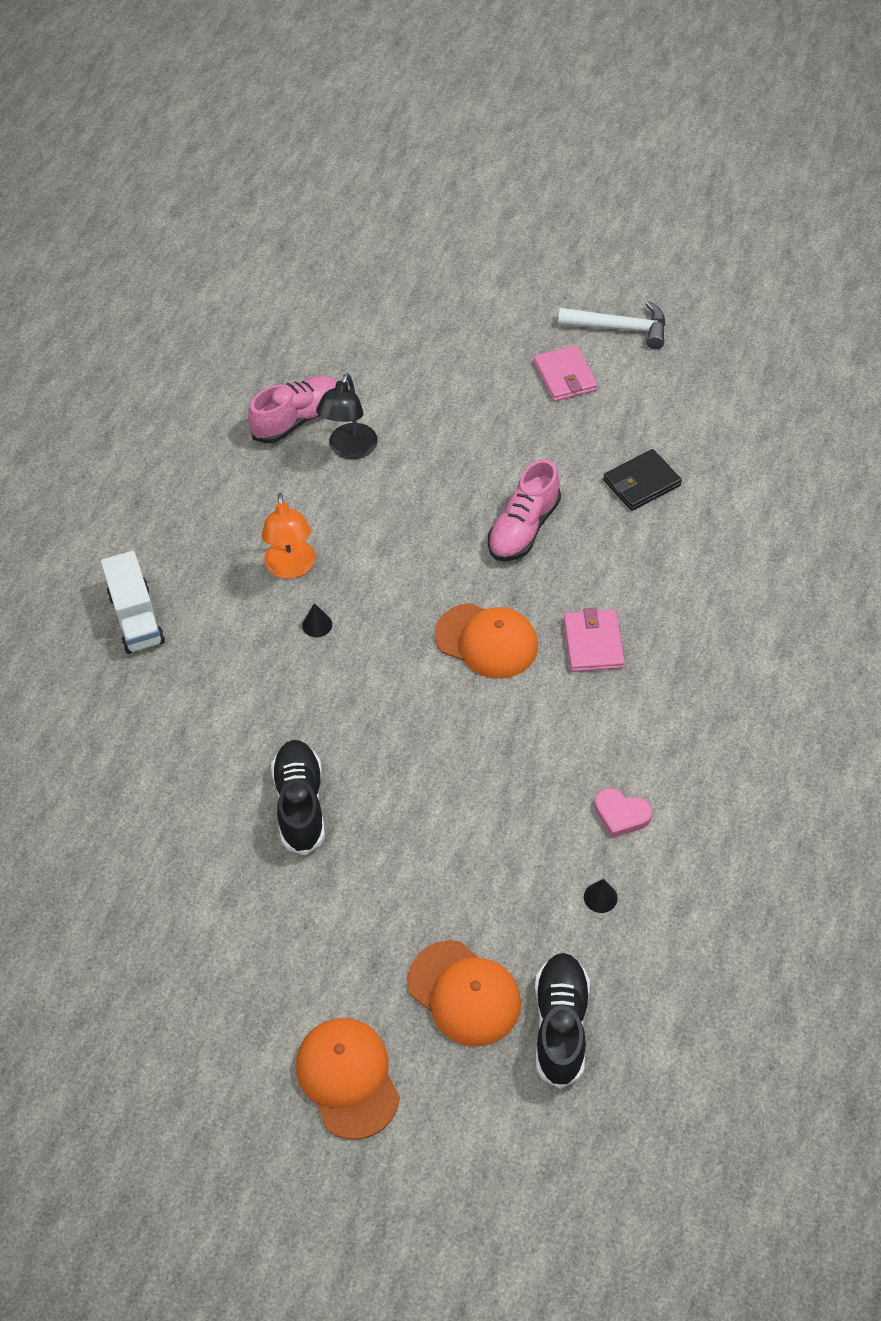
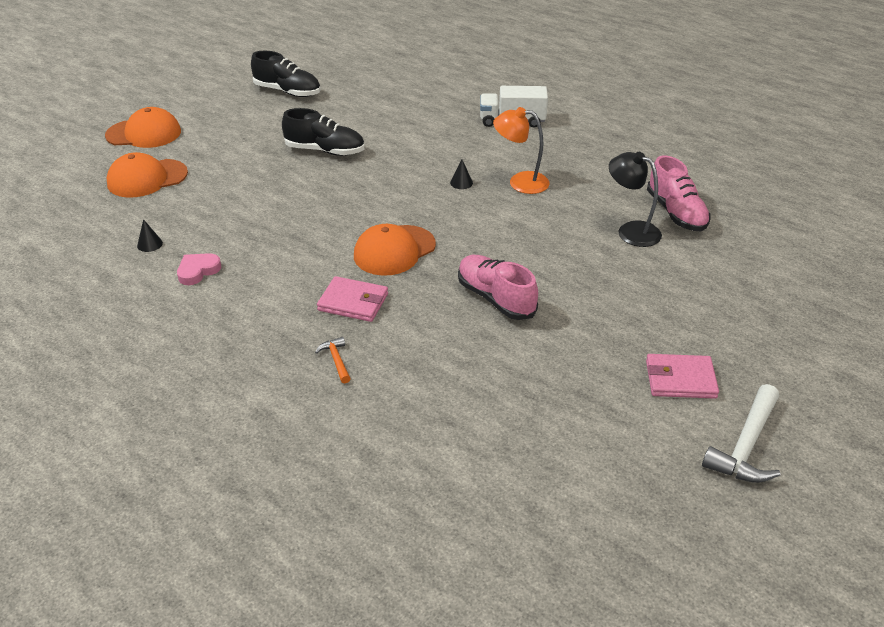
camera: 110 degrees right, 15 degrees down
black shoe [535,953,590,1089] -> black shoe moved to [251,51,321,97]
black wallet [603,449,682,511] -> none
none -> orange hammer [315,337,351,384]

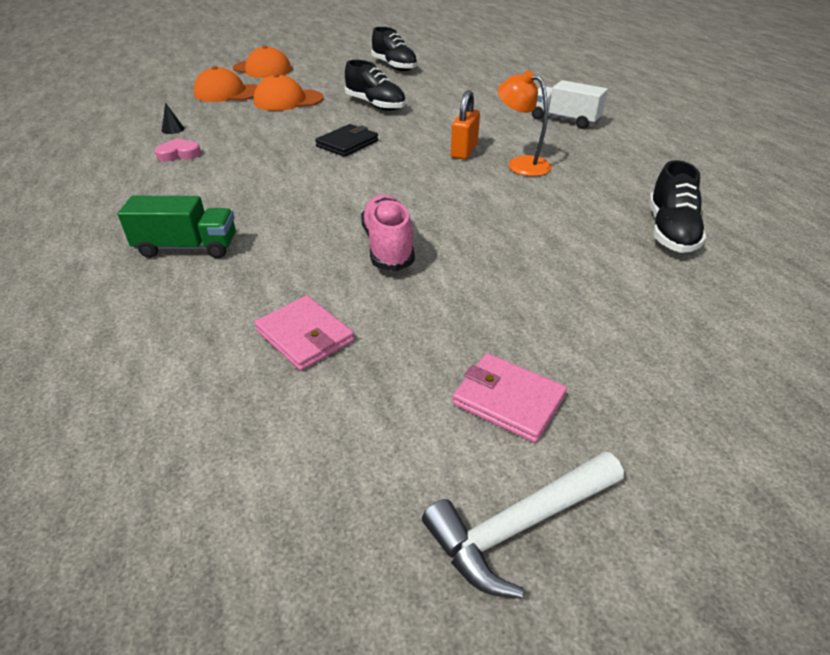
camera: 30 degrees right, 0 degrees up
orange hammer [315,337,351,384] -> green truck [118,196,236,258]
pink wallet [317,276,388,322] -> pink wallet moved to [255,296,354,371]
orange cap [354,224,436,276] -> orange cap moved to [254,74,324,111]
black cone [450,159,473,189] -> orange padlock [451,90,480,159]
black lamp [609,152,662,247] -> none
pink shoe [647,155,710,231] -> black shoe [649,160,707,253]
none -> black wallet [315,124,378,157]

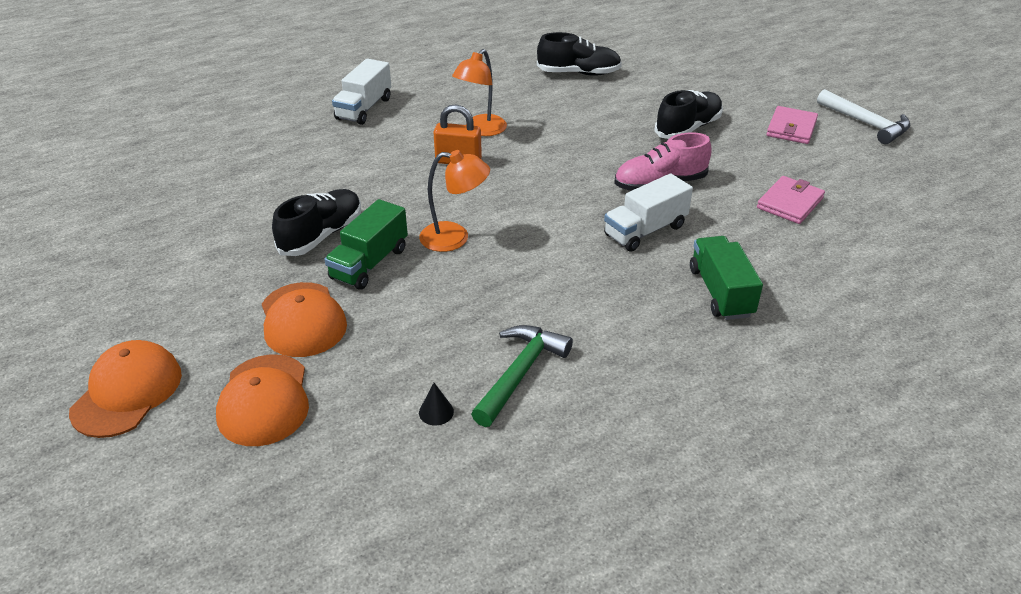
camera: 100 degrees left, 0 degrees up
pink heart [154,138,201,162] -> green hammer [471,325,573,427]
black wallet [315,124,378,157] -> orange lamp [419,150,490,252]
black shoe [371,27,418,71] -> black shoe moved to [654,90,723,139]
none -> green truck [325,199,408,290]
none -> white truck [604,173,693,252]

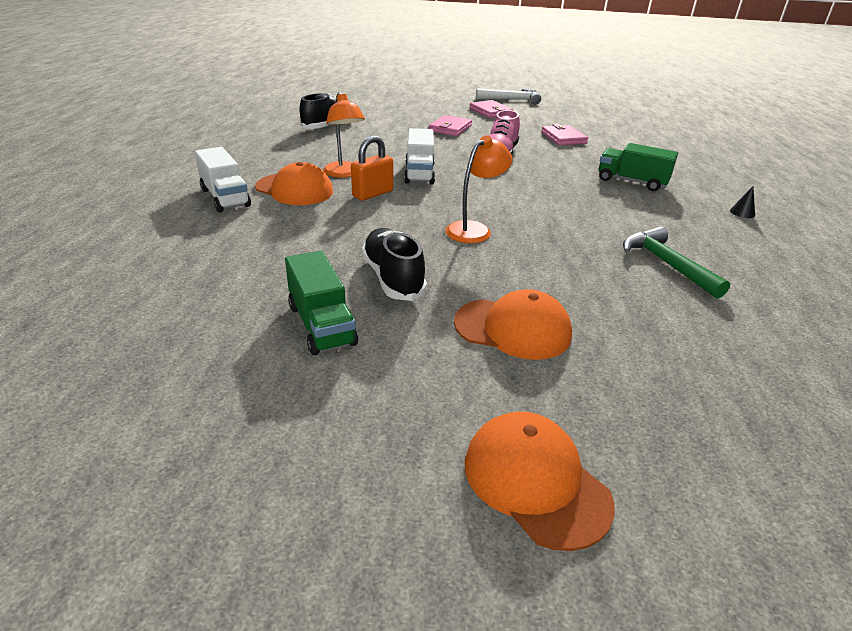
camera: 55 degrees left, 5 degrees down
orange cap [216,354,309,446] -> orange cap moved to [255,162,333,205]
green truck [325,199,408,290] -> green truck moved to [285,251,358,355]
black cone [419,383,454,425] -> black cone moved to [730,186,755,218]
white truck [604,173,693,252] -> white truck moved to [404,128,435,185]
black shoe [654,90,723,139] -> pink wallet [429,115,472,136]

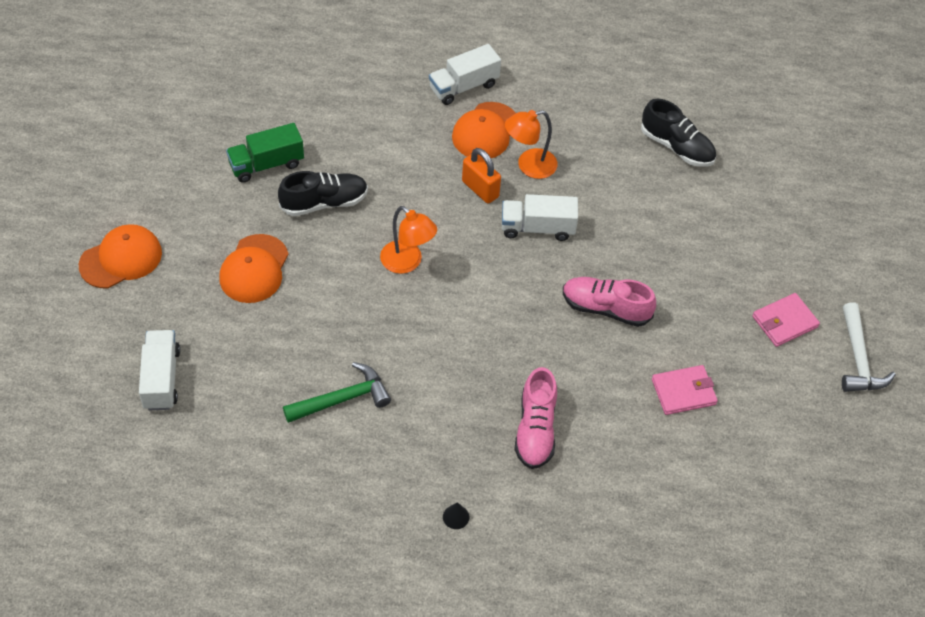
camera: 90 degrees right, 20 degrees up
pink wallet [429,115,472,136] -> none
green truck [599,143,678,191] -> pink shoe [514,367,557,469]
none -> white truck [139,330,180,410]

